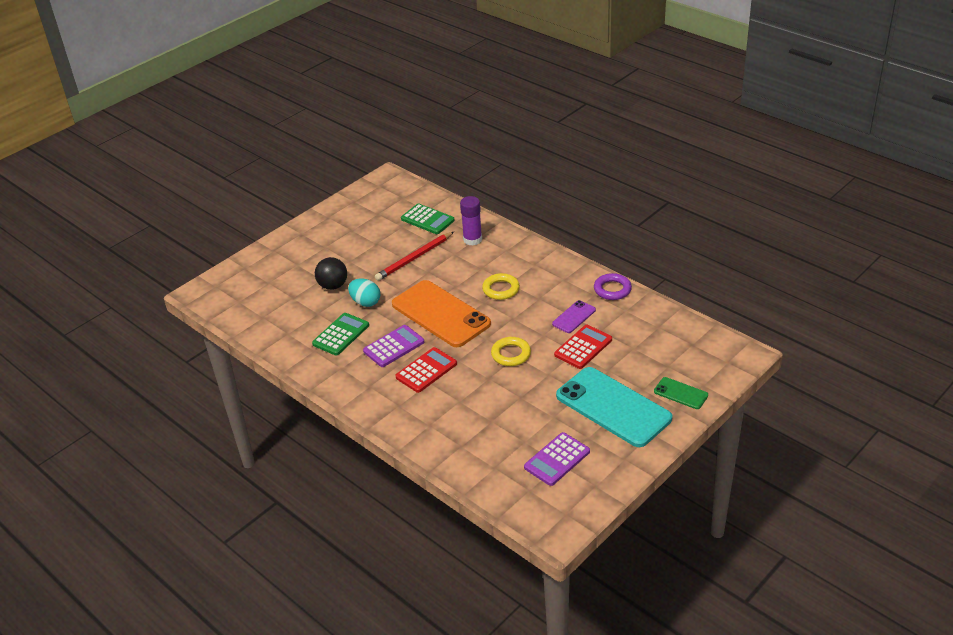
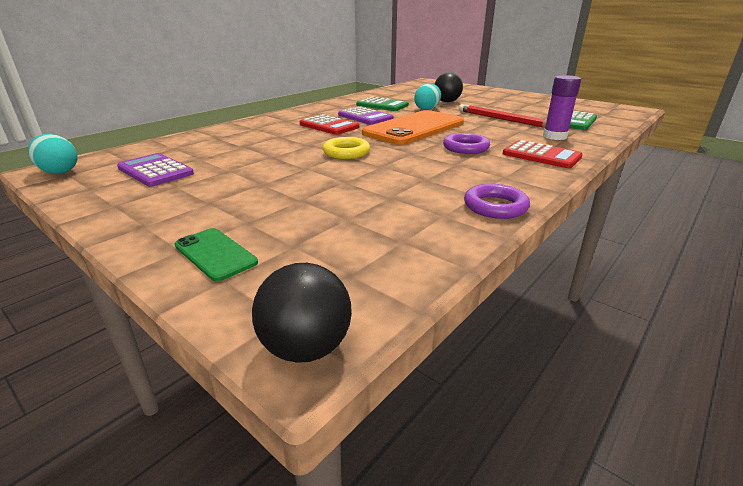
camera: 85 degrees right, 10 degrees down
yellow ring [482,273,520,300] -> purple ring [443,133,490,154]
purple phone [552,300,596,333] -> none
red calculator [554,325,612,369] -> red calculator moved to [503,140,583,168]
turquoise phone [556,367,672,447] -> none
green phone [654,377,708,409] -> green phone turned 75 degrees counterclockwise [175,228,258,281]
none -> turquoise egg [28,134,77,174]
none -> black ball [252,263,352,363]

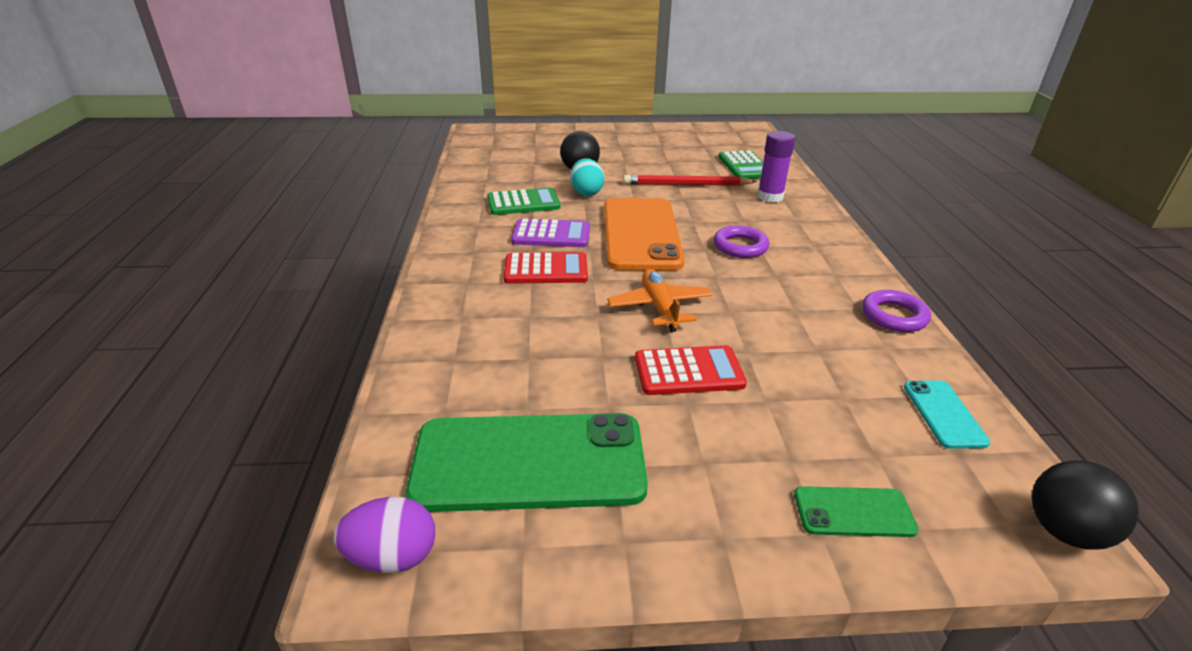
camera: 45 degrees left, 5 degrees up
turquoise egg [28,134,77,174] -> purple egg [334,497,436,573]
purple calculator [117,153,194,187] -> green phone [406,413,648,512]
yellow ring [323,137,370,159] -> orange plane [607,269,713,332]
red calculator [503,140,583,168] -> red calculator moved to [635,345,747,395]
none -> turquoise phone [904,380,990,449]

